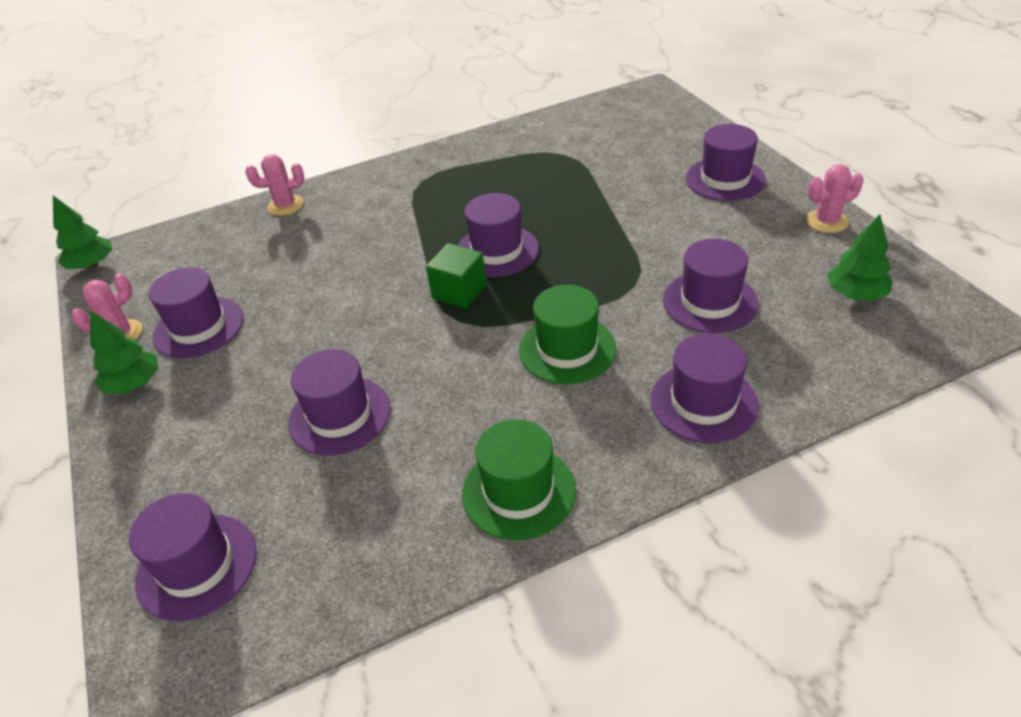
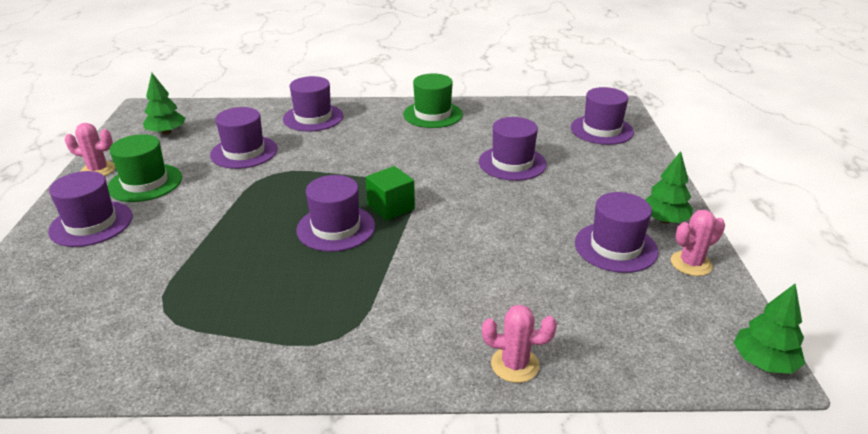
camera: 160 degrees left, 10 degrees down
green hat [519,285,616,384] -> green hat moved to [108,134,182,202]

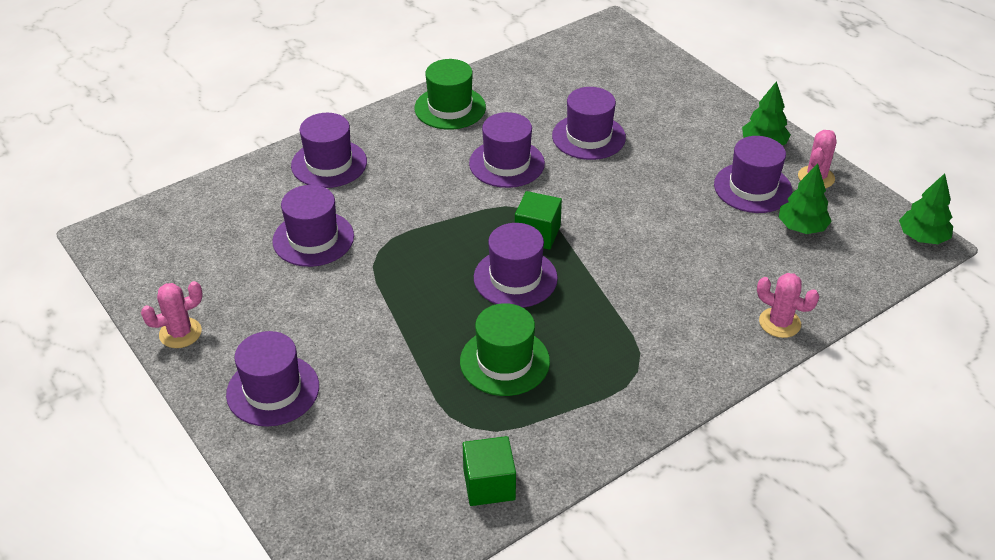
camera: 35 degrees left, 10 degrees up
green hat [108,134,182,202] -> green hat moved to [460,303,550,396]
green tree [143,73,185,135] -> green tree moved to [778,163,832,234]
pink cactus [482,305,557,383] -> pink cactus turned 60 degrees clockwise [757,273,819,338]
purple hat [571,87,634,145] -> purple hat moved to [469,112,545,188]
none -> green cube [463,436,516,506]

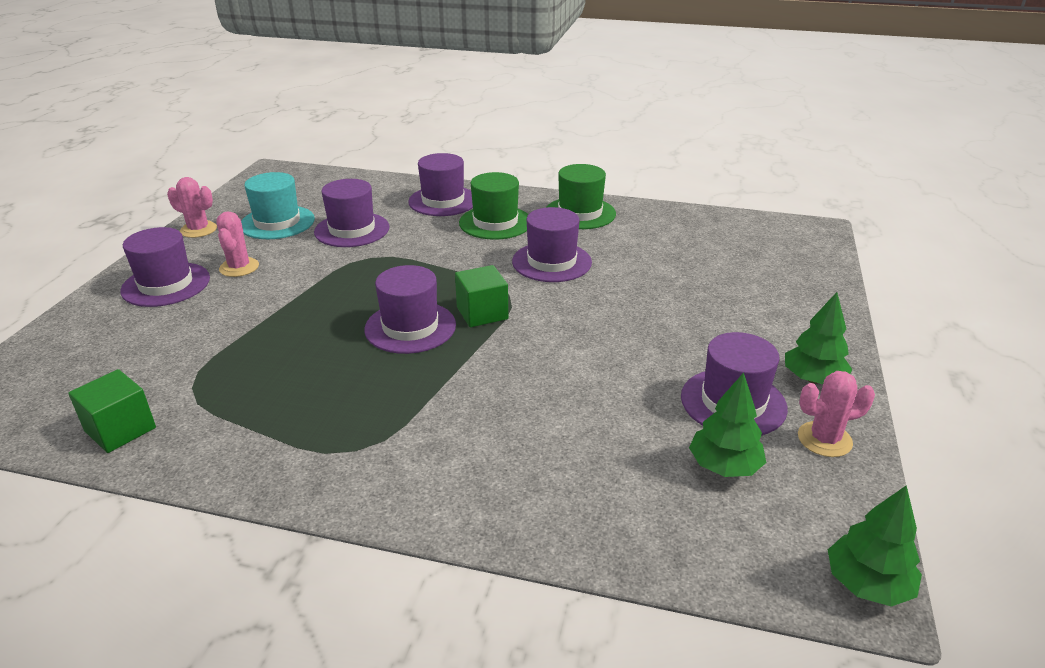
camera: 50 degrees right, 10 degrees down
green hat [460,303,550,396] -> green hat moved to [459,172,529,240]
purple hat [552,87,626,160] -> none
pink cactus [757,273,819,338] -> pink cactus moved to [216,211,259,277]
none -> turquoise hat [241,172,315,239]

